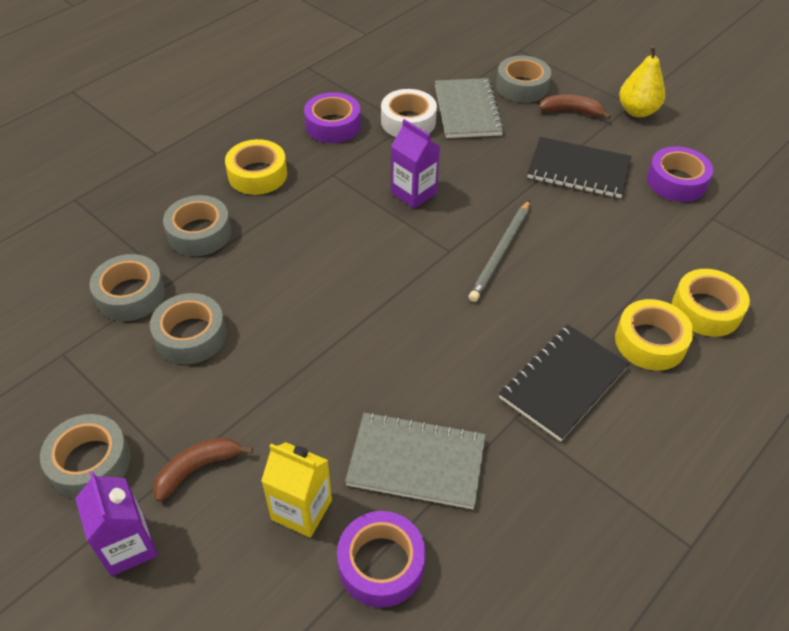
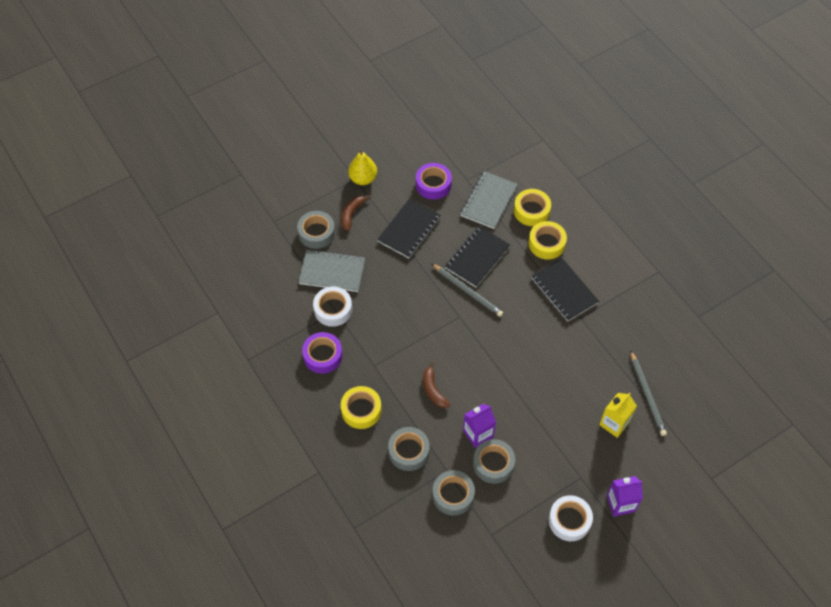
camera: 75 degrees left, 10 degrees up
grey tape [40,414,131,499] -> white tape [548,495,593,541]
brown banana [153,437,253,502] -> brown banana moved to [423,362,450,408]
purple tape [337,511,426,608] -> grey pencil [630,350,667,436]
grey notebook [345,412,486,509] -> grey notebook moved to [461,171,518,229]
purple carton [391,119,440,209] -> purple carton moved to [463,404,496,448]
none -> black notebook [445,226,511,287]

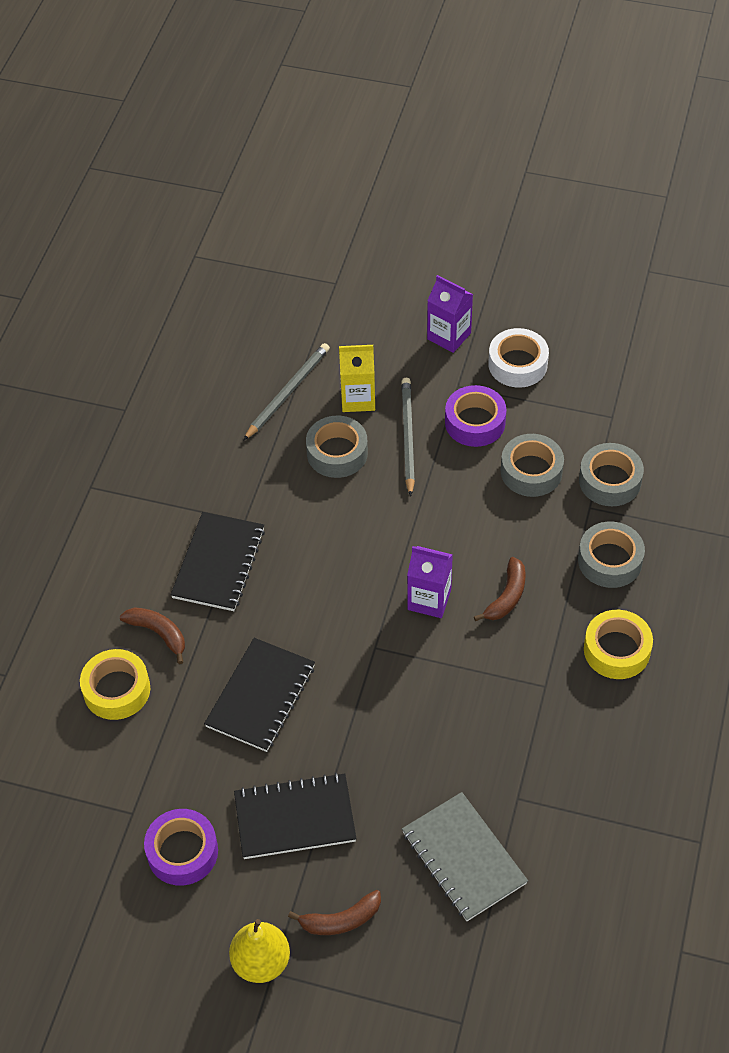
camera: 130 degrees left, 5 degrees down
grey tape [297,211,335,249] -> grey tape moved to [306,416,368,478]
purple tape [302,332,343,374] -> purple tape moved to [445,385,506,447]
white tape [313,286,352,327] -> none
grey pencil [431,263,503,317] -> grey pencil moved to [401,378,415,497]
black notebook [445,226,511,287] -> black notebook turned 60 degrees counterclockwise [204,638,315,752]
grey notebook [461,171,518,229] -> none
purple carton [463,404,496,448] -> purple carton moved to [407,546,453,618]
yellow tape [528,221,567,259] -> brown banana [120,607,185,664]

